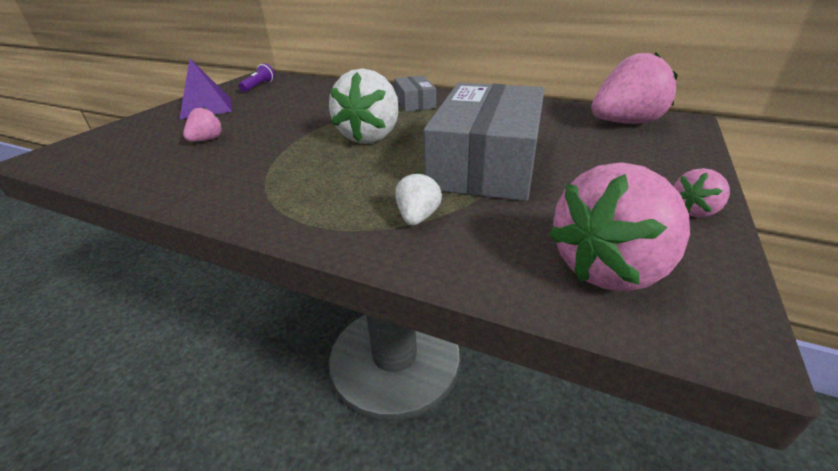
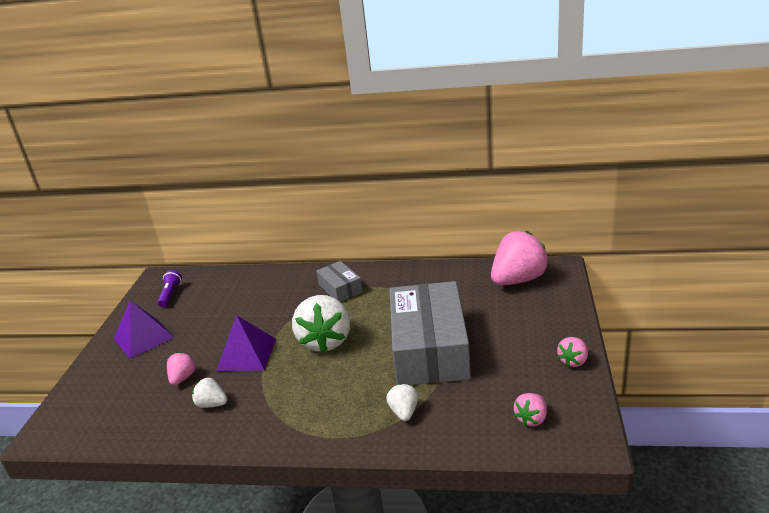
camera: 15 degrees left, 5 degrees down
pink strawberry [549,162,690,292] -> pink strawberry [514,393,547,426], size x0.48
none -> white strawberry [192,378,228,408]
none -> purple pyramid [216,315,276,371]

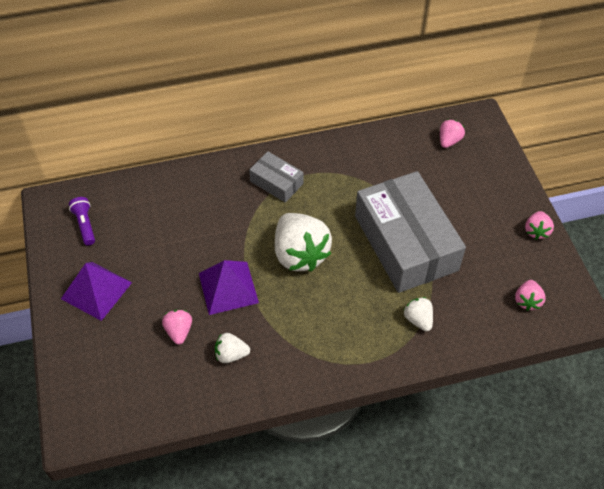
camera: 25 degrees left, 25 degrees up
pink strawberry [491,231,549,285] -> pink strawberry [440,119,465,148], size x0.48

